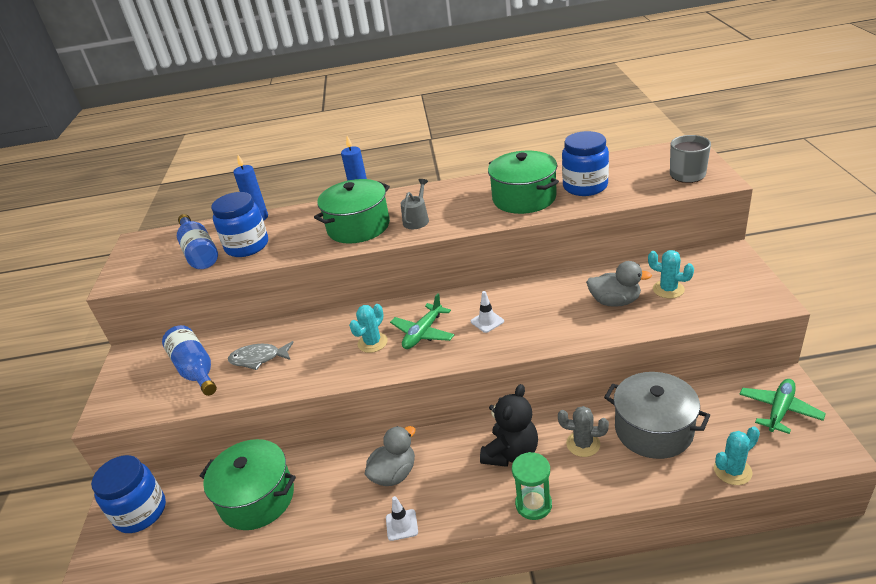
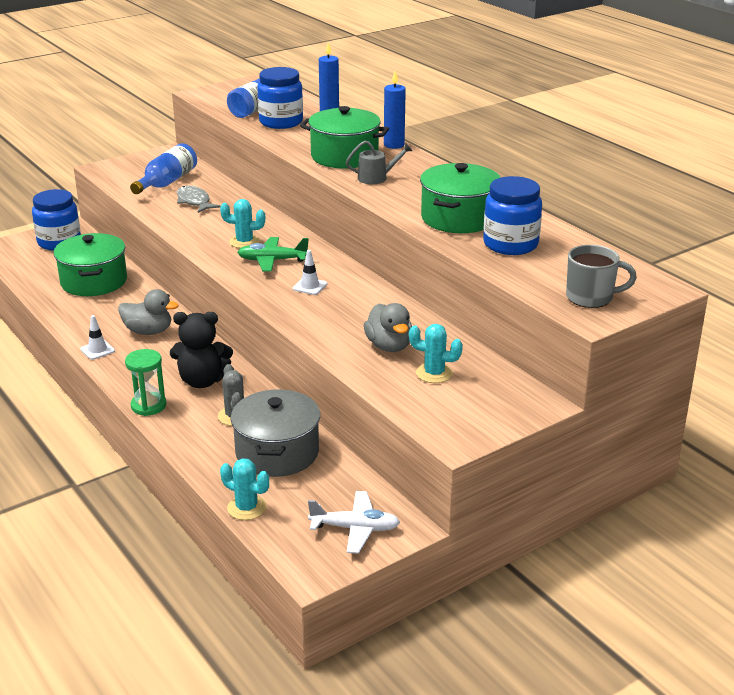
camera: 55 degrees right, 5 degrees down
turquoise cactus [648,250,694,299] -> turquoise cactus turned 75 degrees counterclockwise [409,324,463,383]
green plane [739,379,826,434] -> white plane [308,491,400,554]

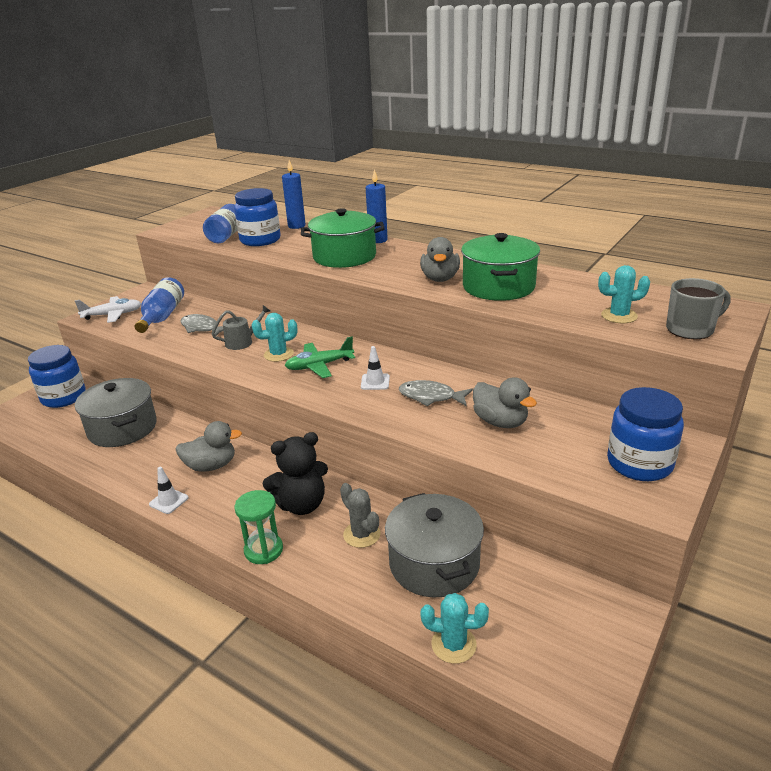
camera: 20 degrees left, 0 degrees up
green pot [53,233,127,296] -> grey pot [75,378,157,447]
white plane [308,491,400,554] -> white plane moved to [75,296,141,323]
grey watering can [346,140,412,184] -> grey watering can moved to [212,305,270,350]
turquoise cactus [409,324,463,383] -> turquoise cactus moved to [598,265,650,323]
blue jar [483,176,542,255] -> blue jar moved to [607,387,684,481]
none -> grey fish [399,380,473,406]
none -> grey duck [420,237,460,282]

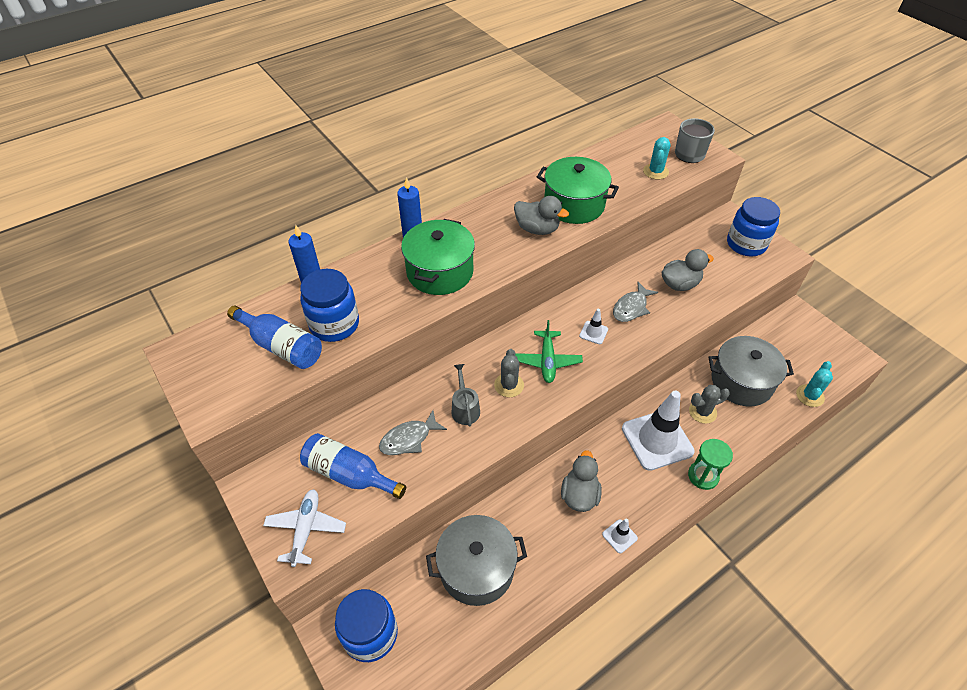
camera: 70 degrees left, 20 degrees up
turquoise cactus [252,313,298,362] -> grey cactus [494,349,524,397]
black teddy bear [262,432,328,515] -> white traffic cone [622,391,695,471]

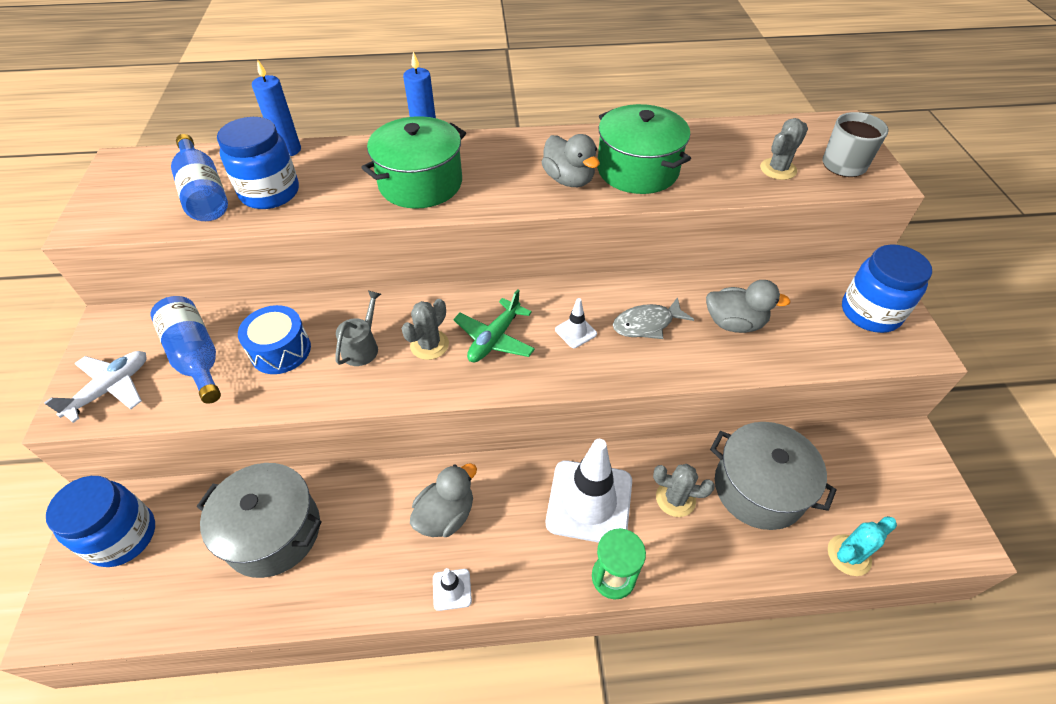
camera: 30 degrees right, 0 degrees up
grey fish [379,410,447,455] -> blue drum [238,305,311,374]
turquoise cactus [643,137,671,180] -> grey cactus [760,118,808,180]

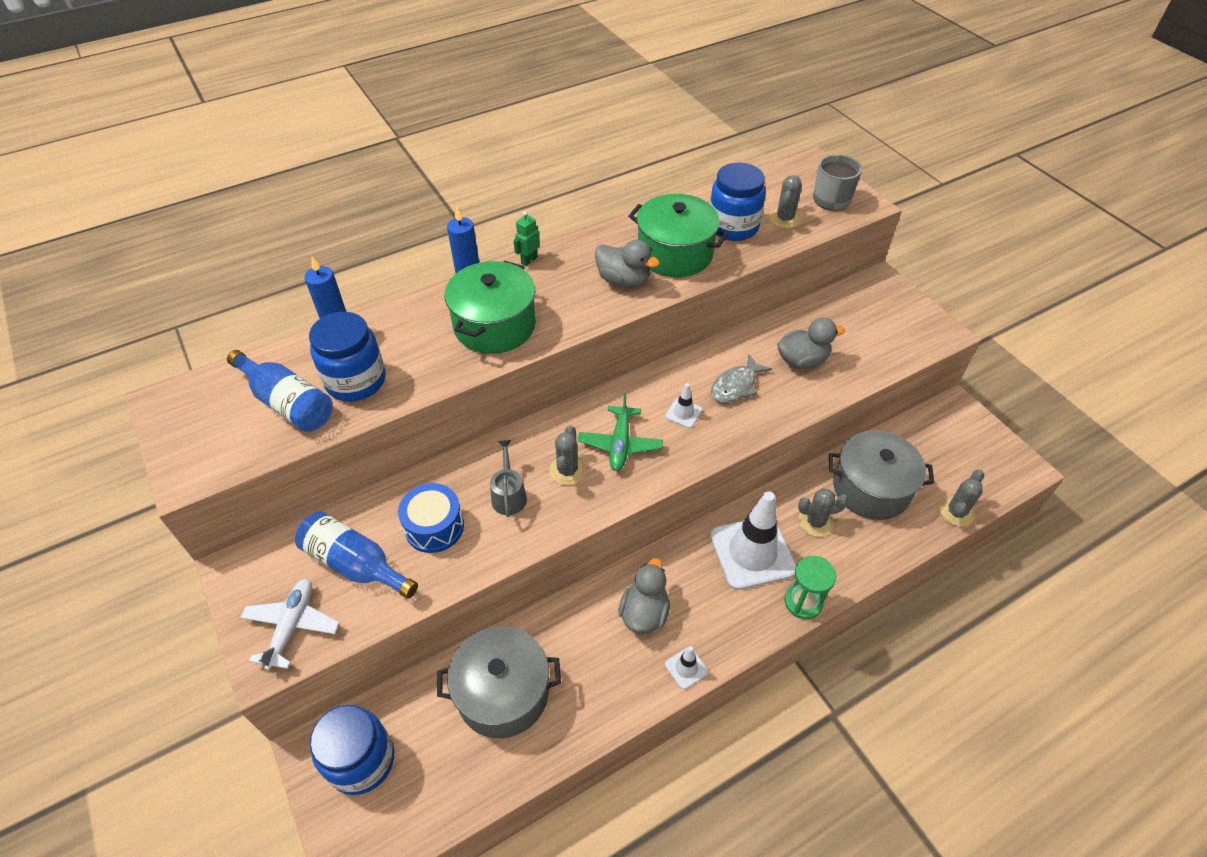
camera: 25 degrees left, 0 degrees up
turquoise cactus [828,516,897,576] -> grey cactus [939,470,984,527]
blue jar [842,244,932,333] -> blue jar moved to [710,163,766,241]
none -> green robot [514,211,540,266]

